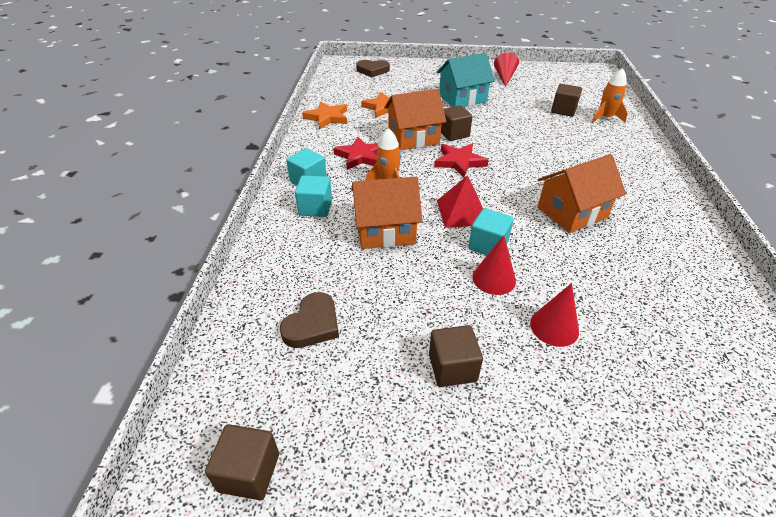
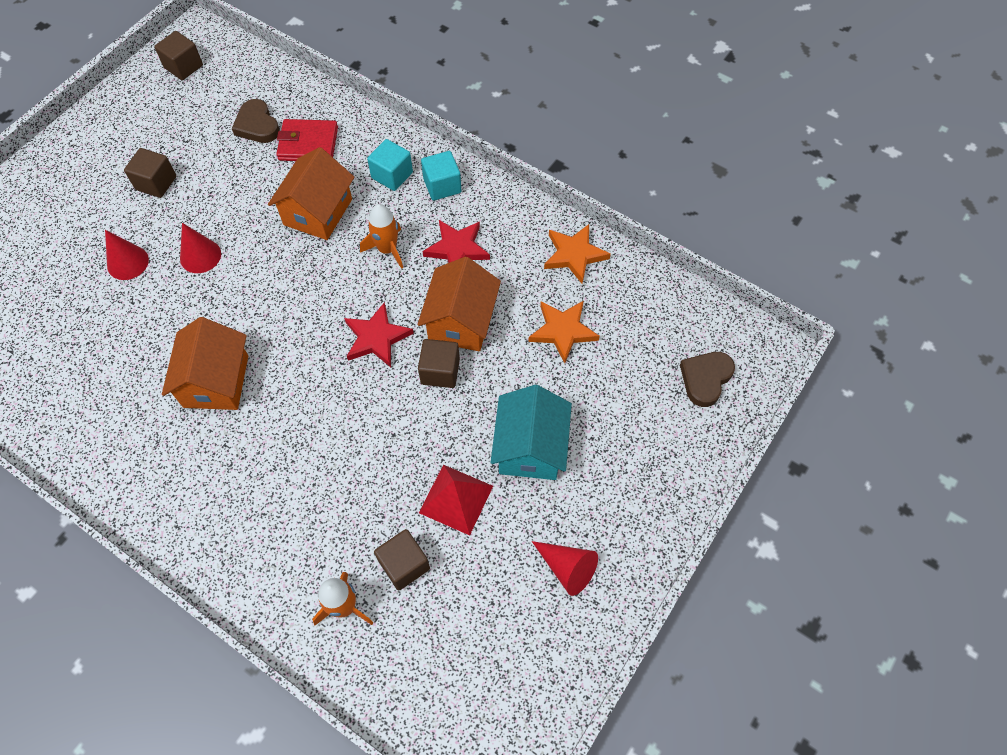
camera: 120 degrees right, 20 degrees up
red pyramid [437,175,483,228] -> red pyramid moved to [419,465,493,535]
turquoise cube [468,208,514,255] -> none
none -> red wallet [276,119,338,161]

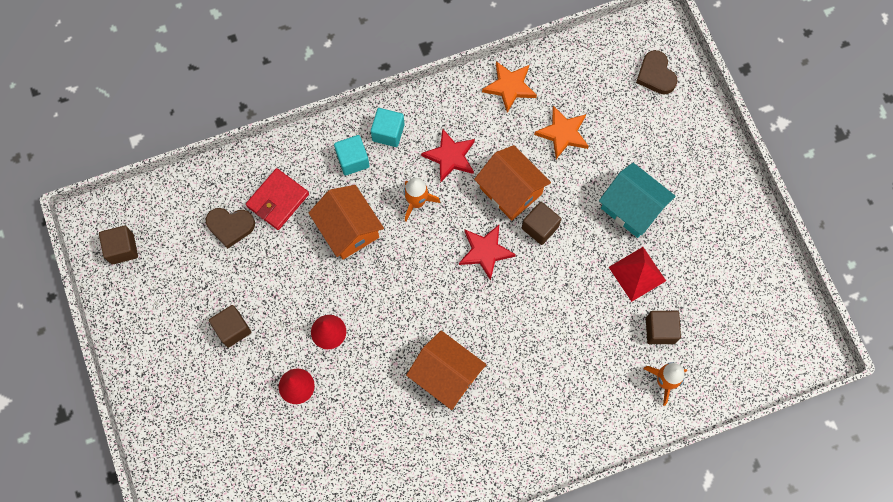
camera: 55 degrees left, 10 degrees up
red cone [532,541,598,596] -> none

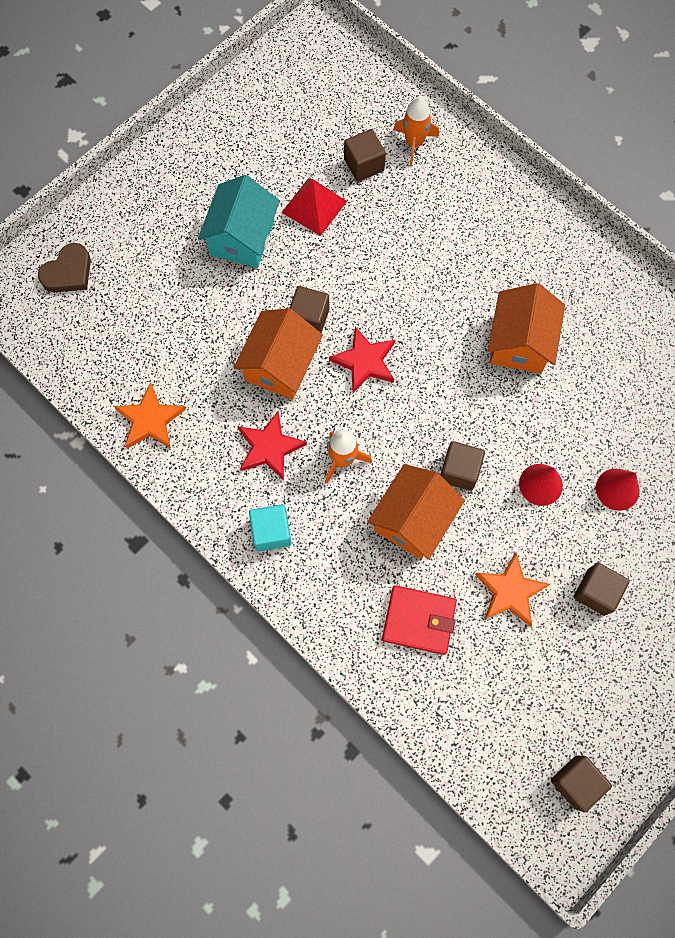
camera: 115 degrees left, 0 degrees up
brown heart [206,208,255,249] -> none
turquoise cube [334,135,370,176] -> none
orange star [534,106,589,159] -> orange star moved to [475,553,550,626]
none -> brown cube [440,441,485,491]

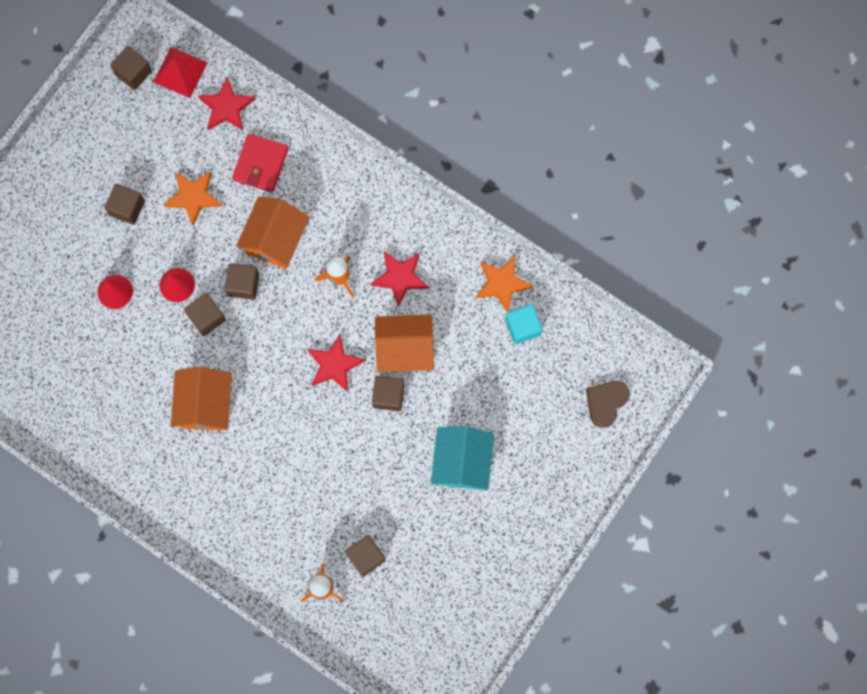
camera: 170 degrees right, 5 degrees up
orange house [234,308,323,400] -> orange house turned 75 degrees clockwise [375,314,434,372]
turquoise cube [249,505,291,551] -> turquoise cube moved to [505,304,542,344]
red pyramid [281,178,347,236] -> red pyramid moved to [153,47,208,98]
red wallet [382,585,457,655] -> red wallet turned 75 degrees counterclockwise [232,134,288,192]
none -> brown cube [184,293,226,336]
none -> red star [198,77,256,130]

